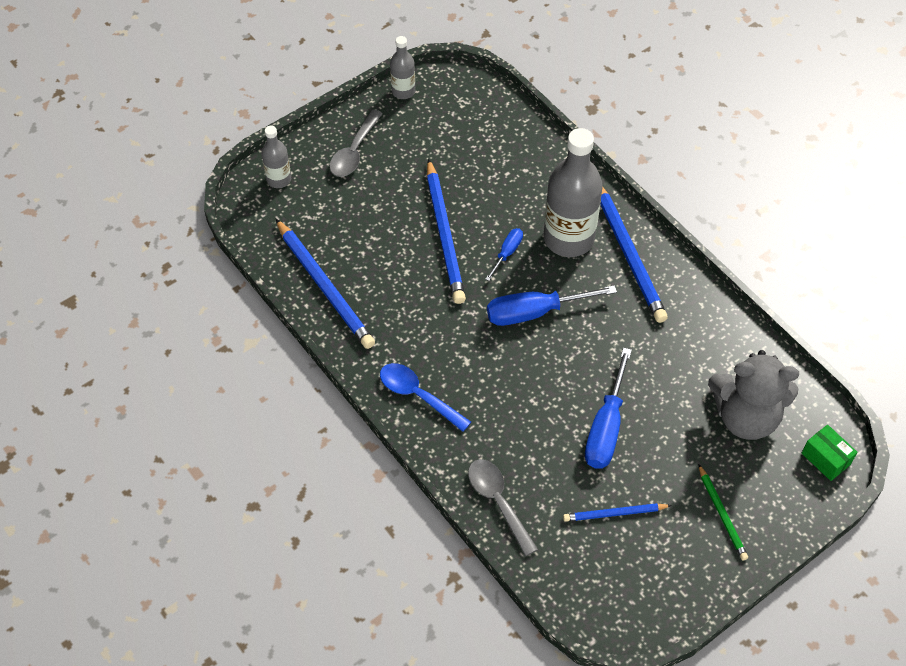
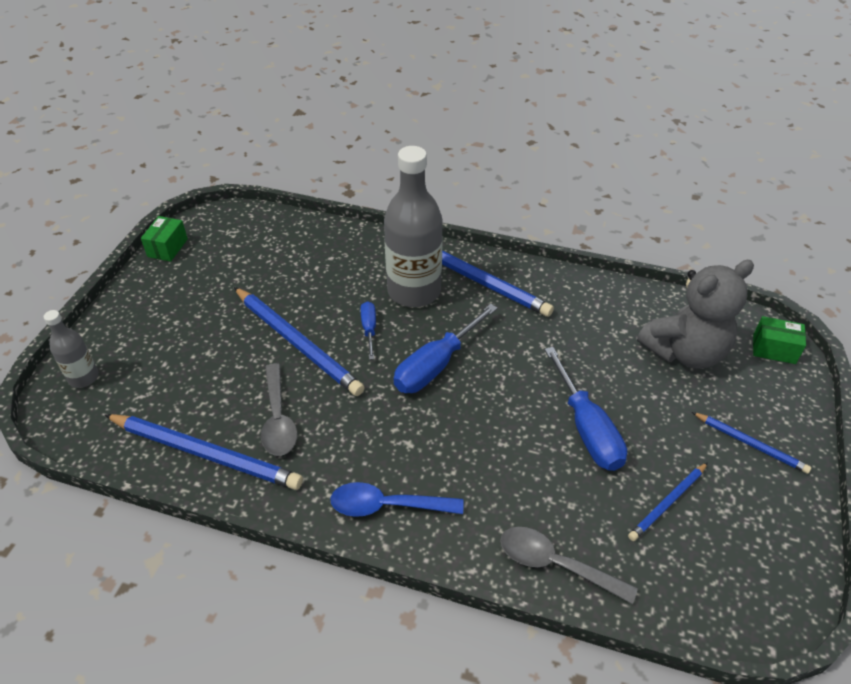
camera: 35 degrees left, 10 degrees down
grey spoon [329,109,383,177] -> grey spoon moved to [261,363,297,456]
grey bottle [390,36,415,99] -> green box [141,216,188,262]
green pencil [698,464,748,560] -> blue pencil [692,412,811,474]

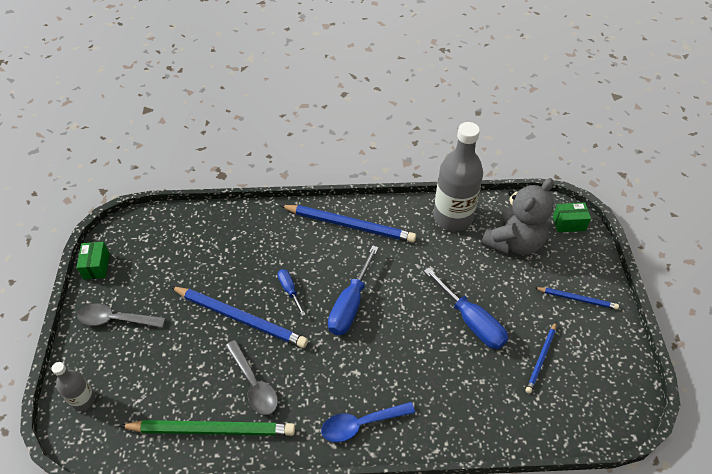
camera: 20 degrees left, 5 degrees up
blue pencil [105,414,303,490] -> green pencil [119,420,295,436]
grey bottle [384,146,443,307] -> grey bottle moved to [433,122,483,231]
grey spoon [500,527,638,604] -> grey spoon moved to [77,303,165,328]

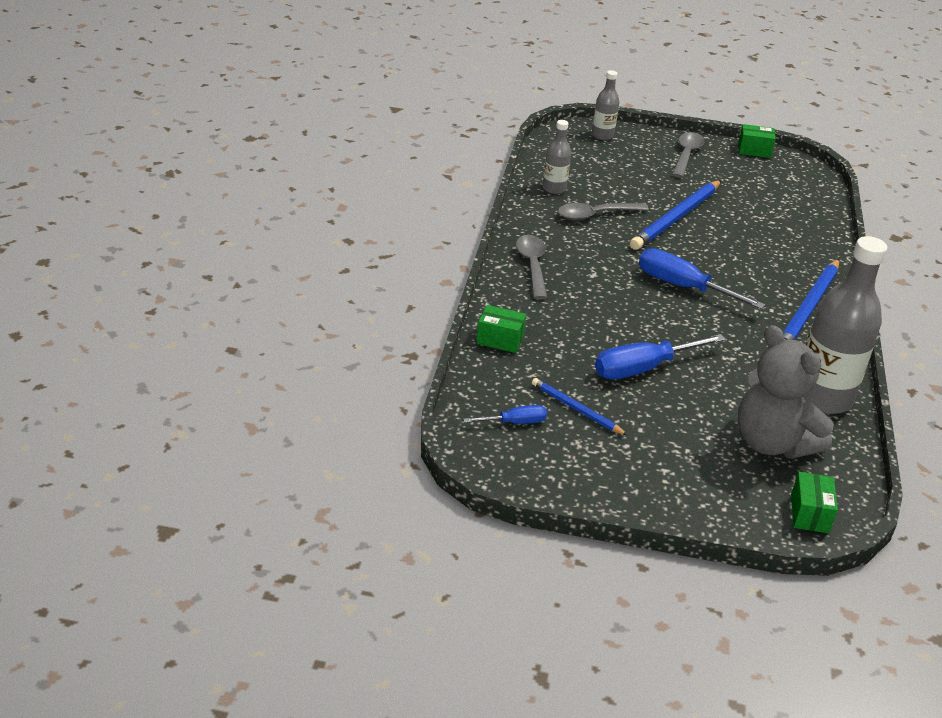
camera: 100 degrees right, 15 degrees down
green pencil [119,420,295,436] -> grey bottle [542,120,571,194]
blue screwdriver [278,269,306,316] -> blue screwdriver moved to [463,405,547,424]
blue spoon [321,402,415,442] -> grey spoon [516,235,547,299]
blue pencil [535,287,619,309] -> none
none -> green box [477,305,526,353]

